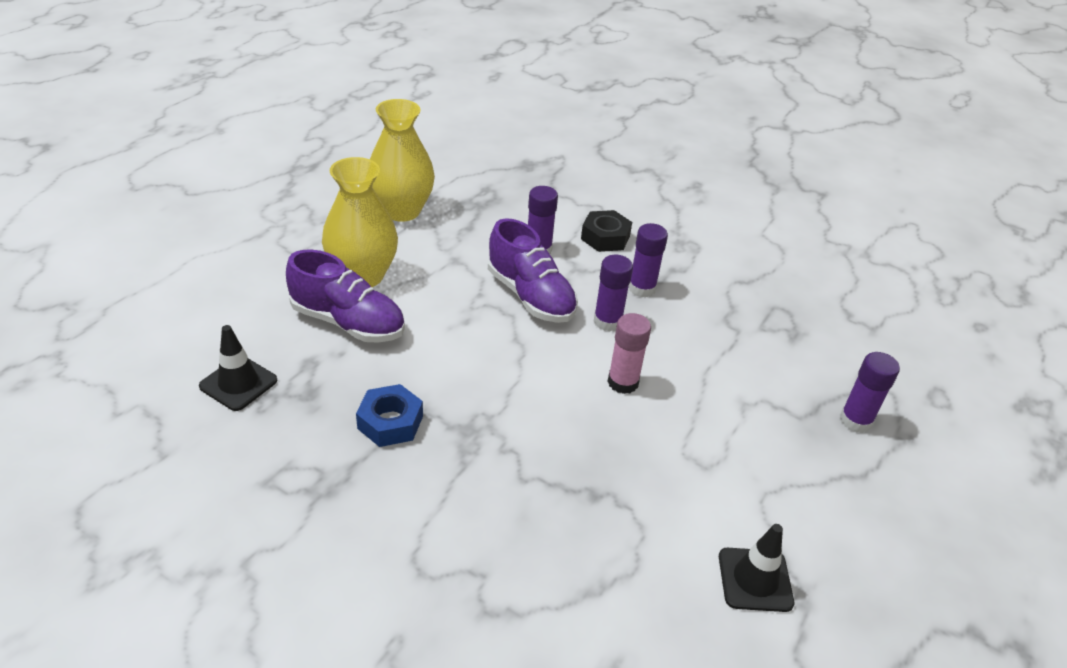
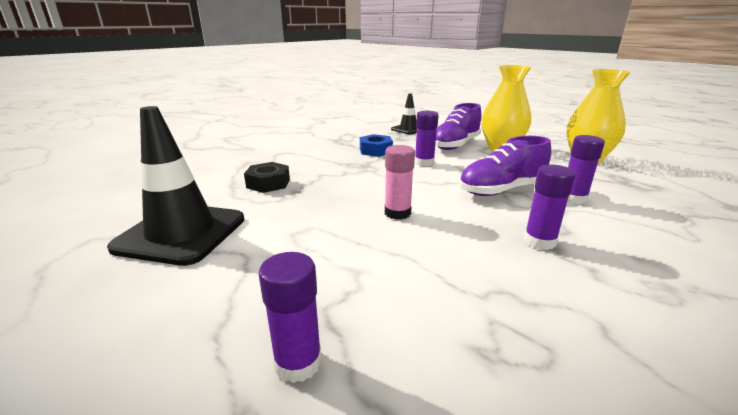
camera: 105 degrees right, 15 degrees down
black nut [581,210,632,252] -> black nut moved to [244,162,290,193]
purple glue stick [593,255,633,331] -> purple glue stick moved to [415,111,439,166]
black traffic cone [719,524,794,612] -> black traffic cone [107,106,245,266], size x1.86

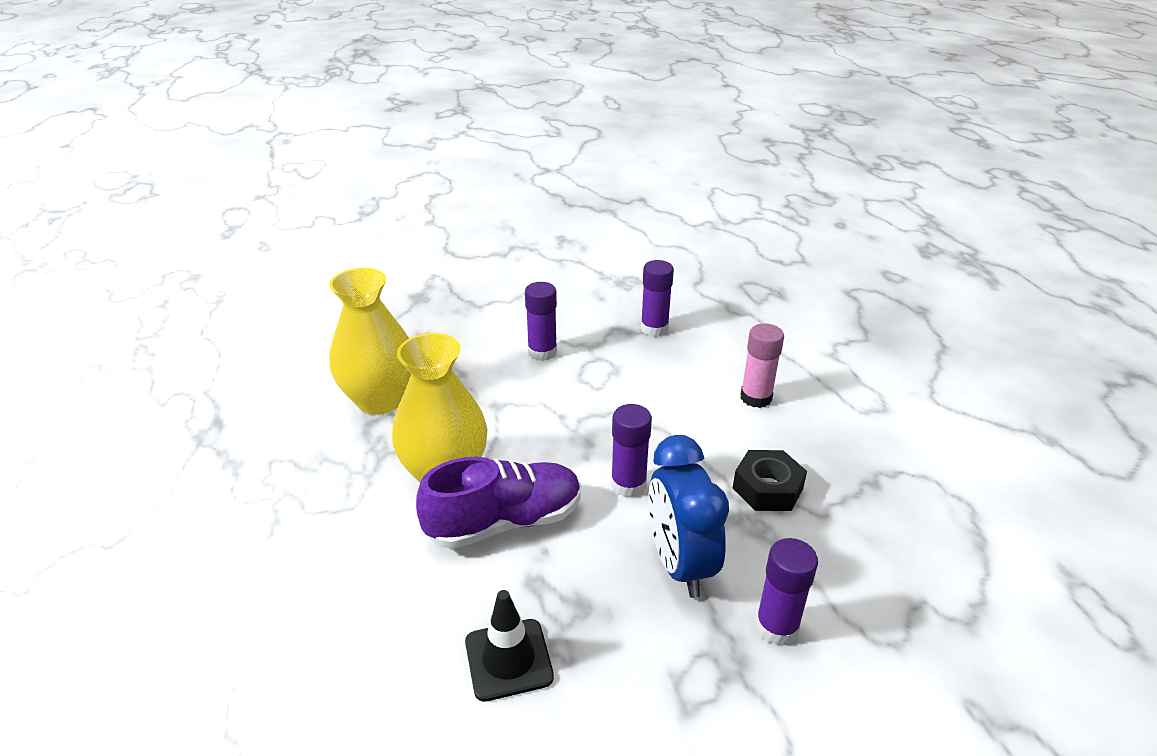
camera: 150 degrees left, 10 degrees up
black traffic cone [107,106,245,266] -> none
black nut [244,162,290,193] -> black nut moved to [733,450,807,511]
purple glue stick [258,252,322,383] -> purple glue stick moved to [755,538,818,646]
blue nut [360,134,393,157] -> blue clock [648,435,729,598]
purple shoe [459,136,551,196] -> none

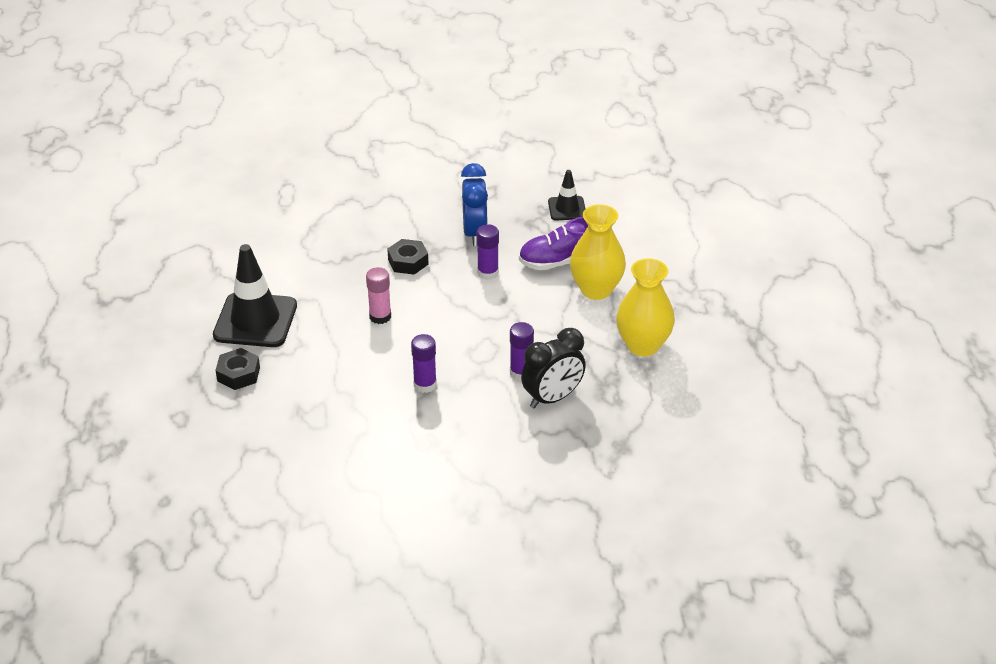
camera: 170 degrees left, 5 degrees up
purple glue stick [755,538,818,646] -> none
none -> black traffic cone [213,244,297,347]
none -> black nut [215,348,260,390]
none -> black clock [521,328,586,408]

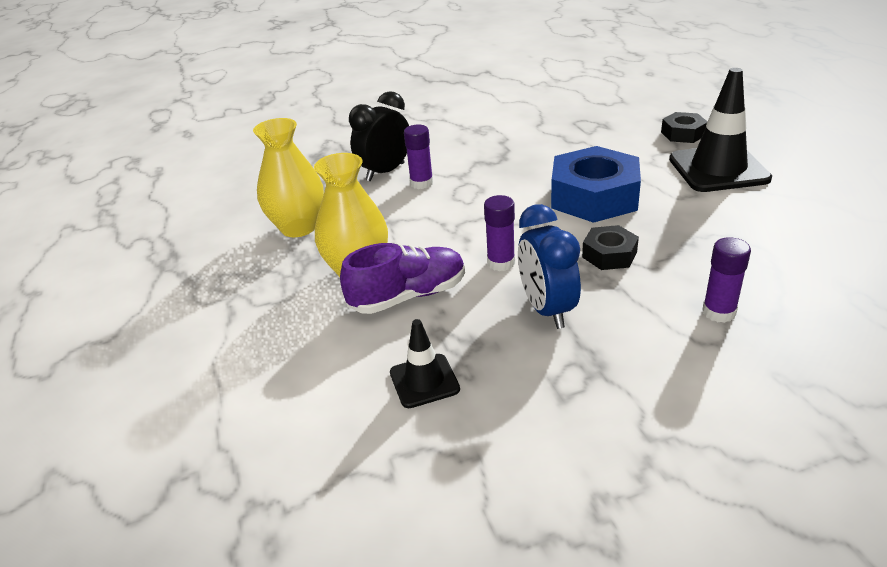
camera: 170 degrees right, 5 degrees down
pink glue stick [366,267,391,324] -> blue nut [551,146,641,223]
purple glue stick [411,334,437,393] -> purple glue stick moved to [702,237,751,323]

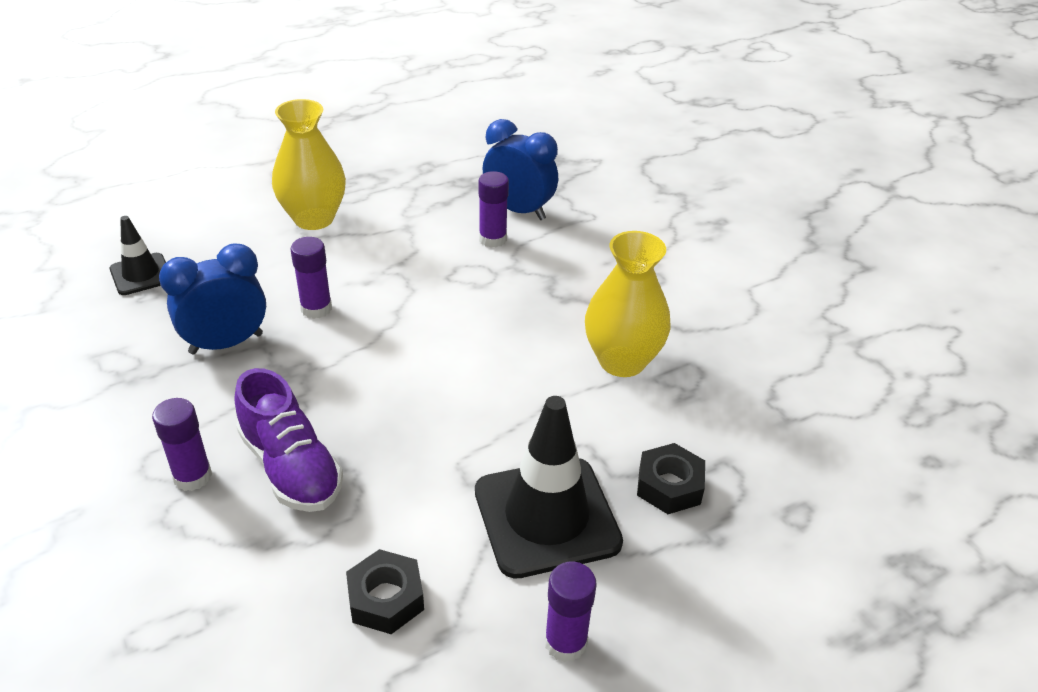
camera: 75 degrees right, 5 degrees up
yellow vase [253,118,324,237] -> yellow vase moved to [585,231,671,377]
purple shoe [340,243,465,314] -> purple shoe moved to [234,368,343,512]
black clock [349,91,409,181] -> blue clock [483,119,558,220]
blue nut [551,146,641,223] -> none
black nut [582,225,639,270] -> black nut moved to [346,549,424,634]
none -> purple glue stick [544,562,597,662]

